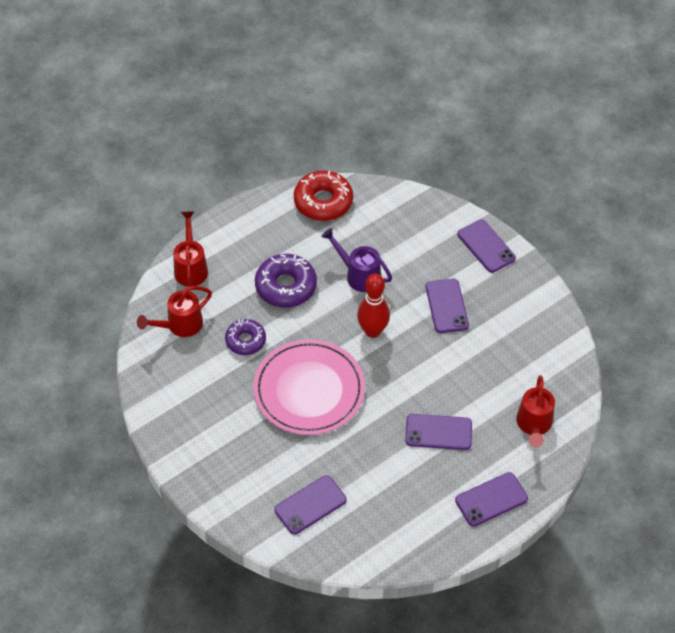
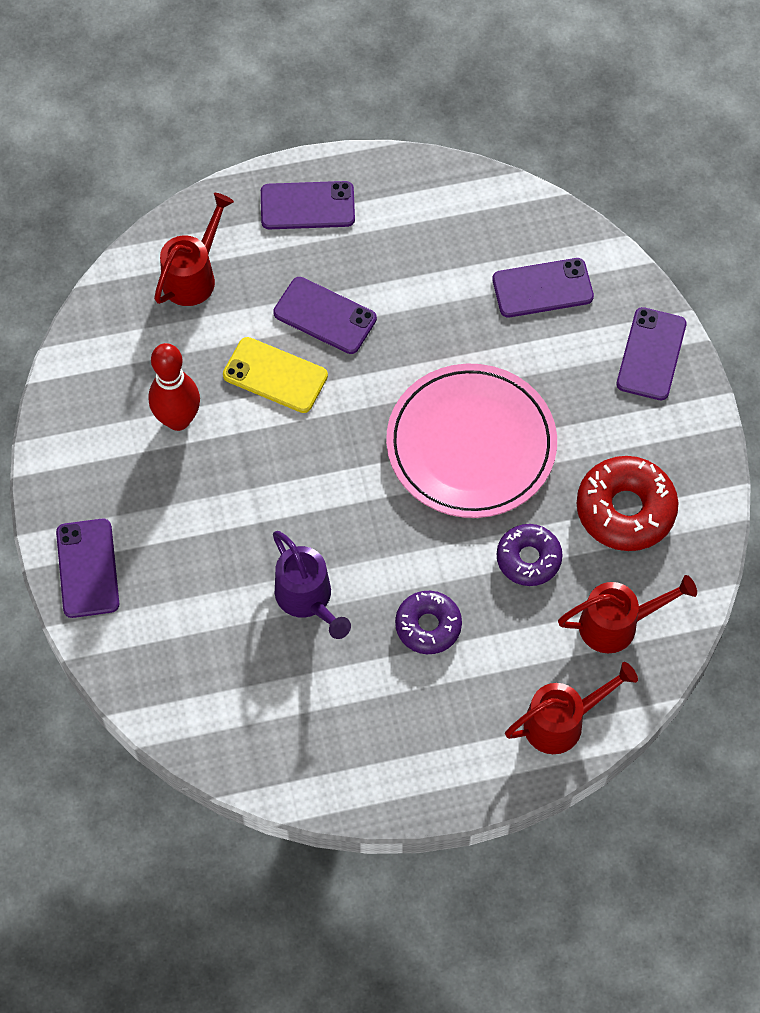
camera: 155 degrees left, 10 degrees up
red watering can [173,211,208,287] -> red watering can turned 135 degrees counterclockwise [505,662,638,754]
purple donut [255,254,317,308] -> purple donut [395,591,462,654], size x0.64
red donut [294,170,353,221] -> red donut moved to [576,456,678,551]
red bowling pin [357,274,390,338] -> red bowling pin moved to [148,343,200,431]
purple phone [426,279,469,333] -> purple phone moved to [616,307,687,400]
none -> yellow phone [223,337,328,413]

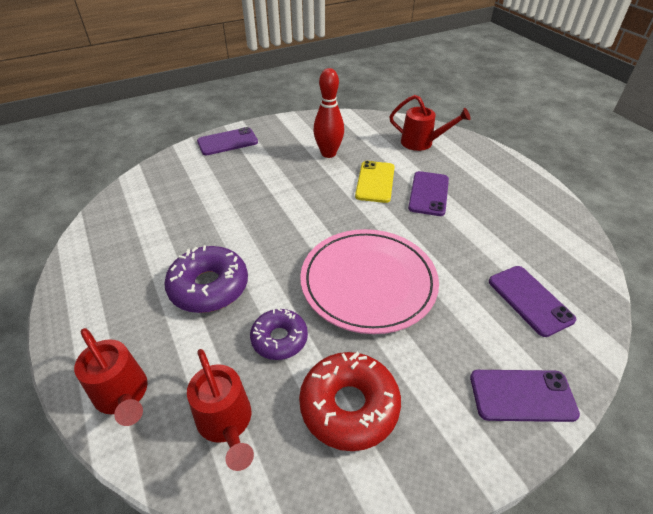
camera: 75 degrees right, 20 degrees down
purple phone [261,181,355,229] -> none
purple watering can [273,531,351,639] -> none
purple donut [395,591,462,654] -> purple donut [164,245,248,313], size x1.55

